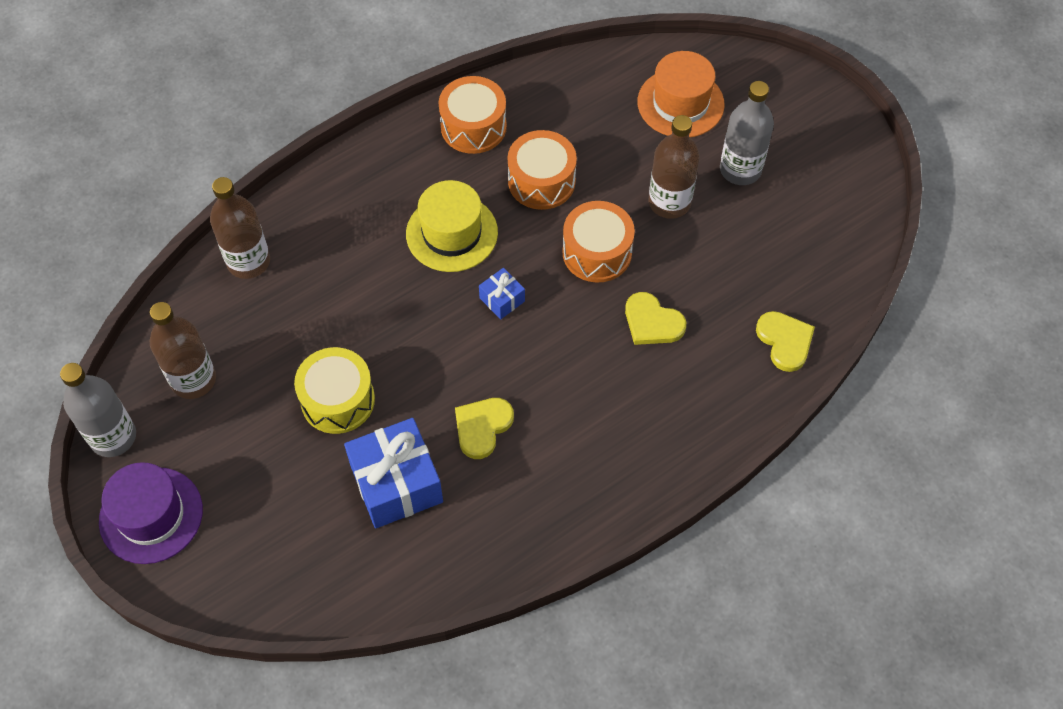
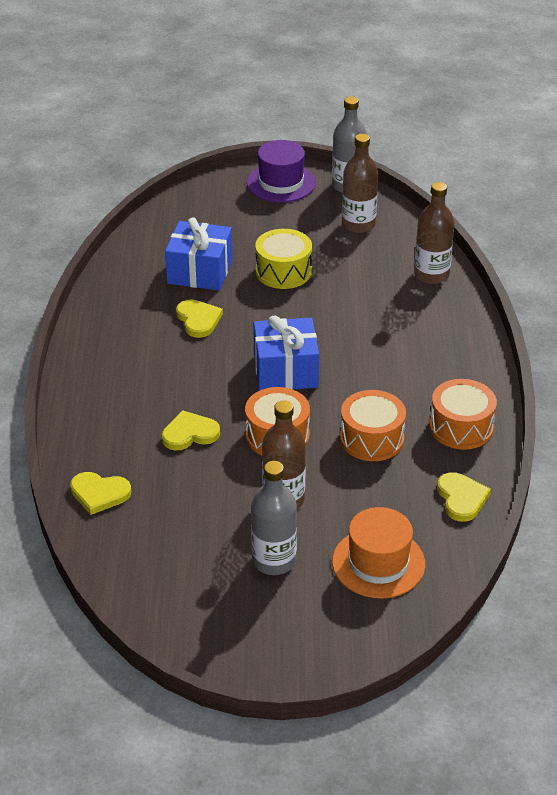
camera: 125 degrees right, 20 degrees down
yellow hat [406,180,498,272] -> none
blue gift [479,268,525,319] -> blue gift [253,315,319,391], size x2.08
none -> yellow heart [437,472,491,522]

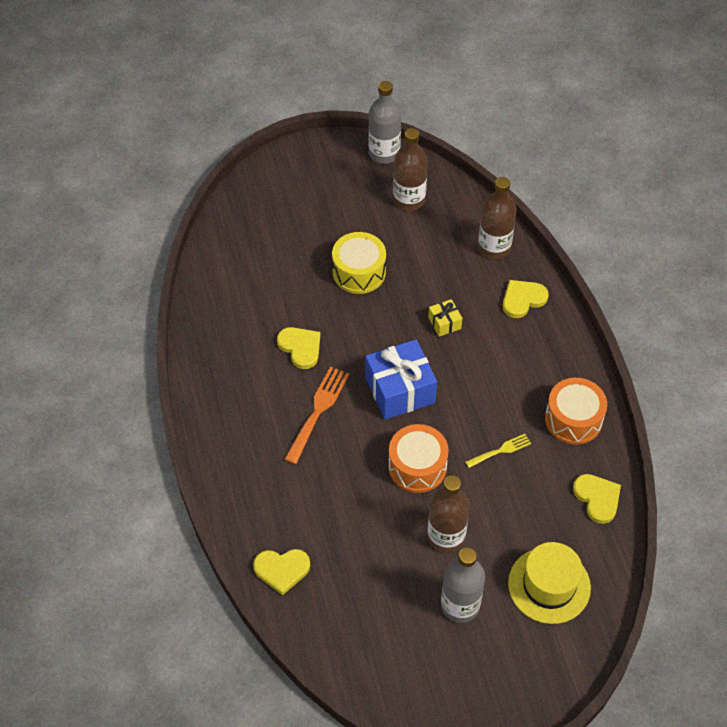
camera: 15 degrees left, 15 degrees up
yellow heart [162,410,220,451] -> yellow heart moved to [503,280,549,318]
blue gift [165,217,232,291] -> none
purple hat [247,140,316,202] -> none
orange hat [332,507,425,598] -> yellow hat [508,542,591,624]
orange drum [340,390,406,461] -> yellow fork [466,434,531,468]
none -> orange fork [284,367,349,464]
none -> yellow gift [428,299,462,337]

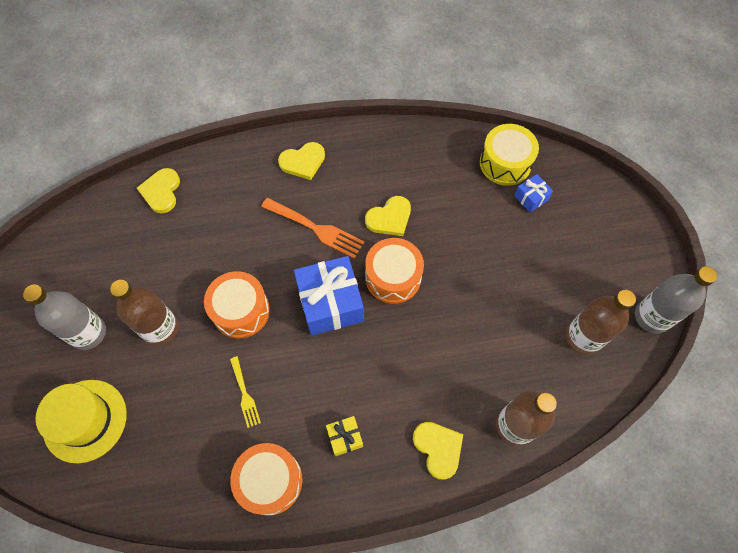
camera: 95 degrees right, 10 degrees up
yellow drum [332,232,386,294] -> yellow drum moved to [480,124,539,186]
yellow gift [428,299,462,337] -> yellow gift moved to [326,416,363,456]
yellow heart [573,474,621,524] -> yellow heart moved to [278,142,325,180]
none -> orange drum [365,238,424,304]
none -> blue gift [514,174,553,213]

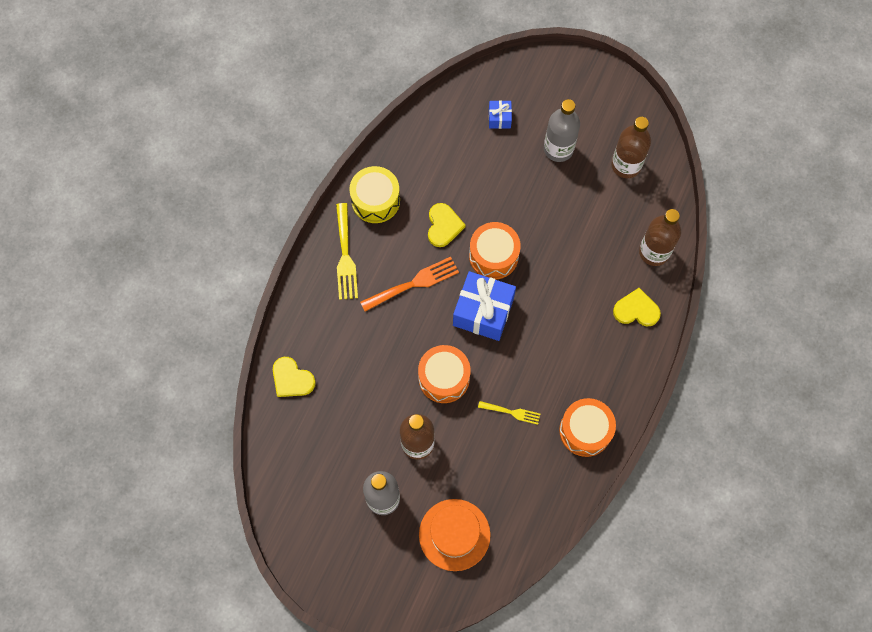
camera: 55 degrees left, 5 degrees up
yellow hat [35,380,127,464] -> orange hat [419,499,491,571]
yellow heart [278,142,325,180] -> yellow fork [336,203,358,300]
yellow gift [326,416,363,456] -> none
yellow drum [480,124,539,186] -> yellow drum moved to [349,166,400,223]
grey bottle [635,266,717,334] -> grey bottle moved to [544,99,580,162]

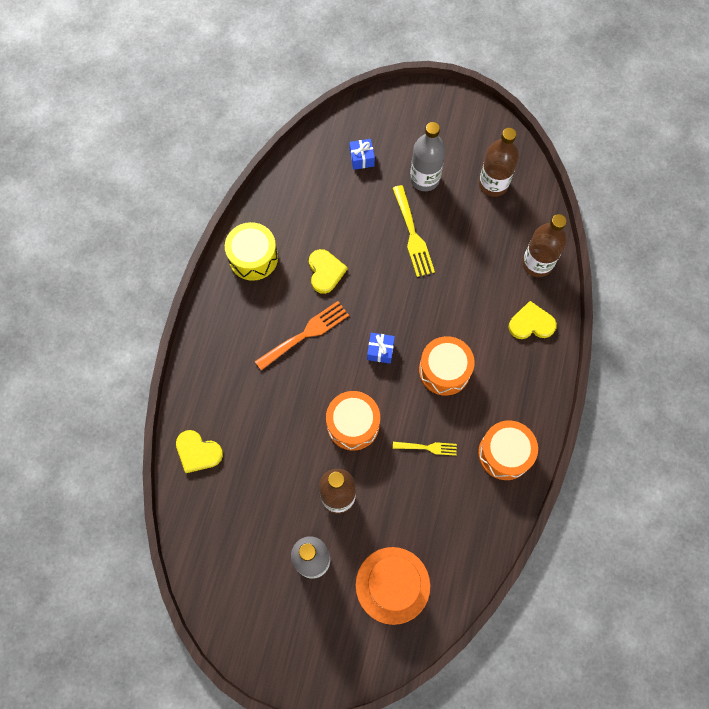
camera: 10 degrees left, 0 degrees up
yellow fork [336,203,358,300] -> yellow fork moved to [392,185,435,277]
blue gift [453,271,516,341] -> blue gift [367,333,395,364], size x0.48
orange drum [469,222,521,279] -> orange drum moved to [419,336,475,396]

